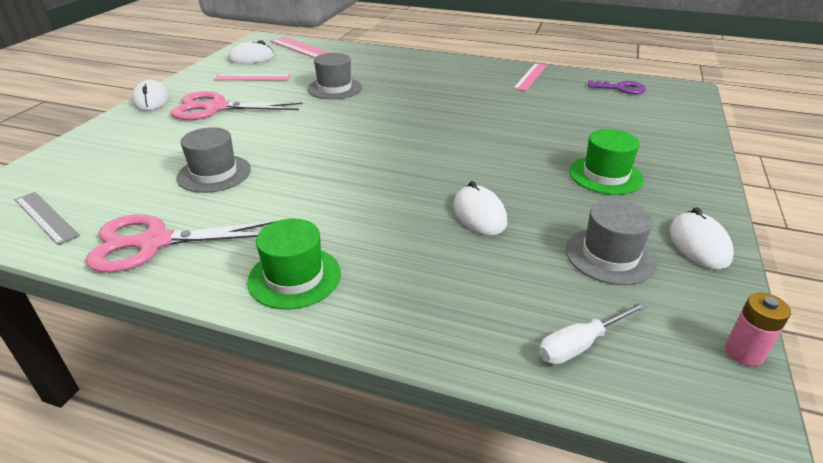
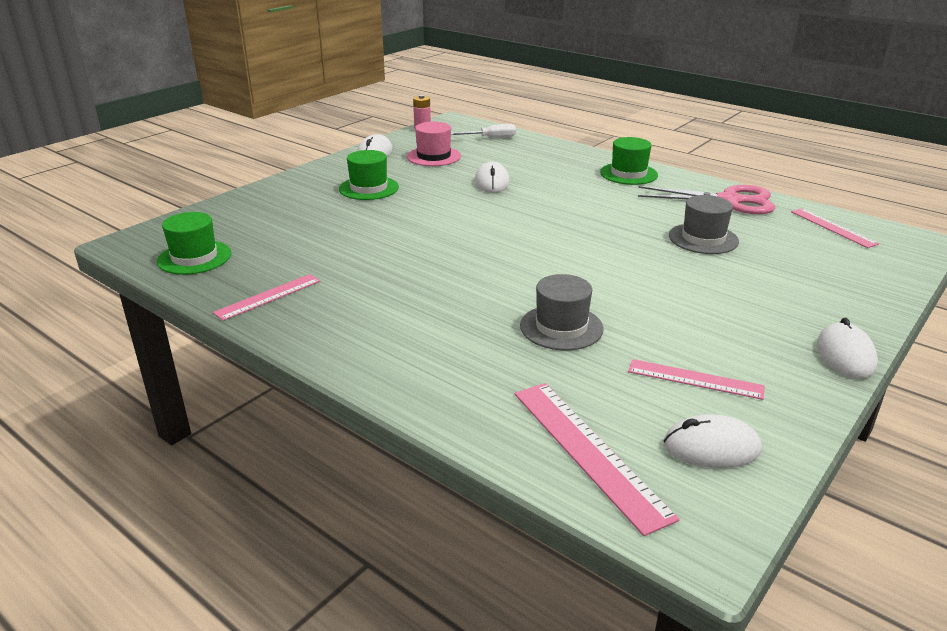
camera: 160 degrees left, 5 degrees down
grey ruler [15,192,80,245] -> pink ruler [791,208,879,248]
pink scissors [171,91,303,120] -> none
grey hat [566,200,657,285] -> pink hat [407,122,461,166]
purple key [588,80,646,94] -> green hat [157,212,231,275]

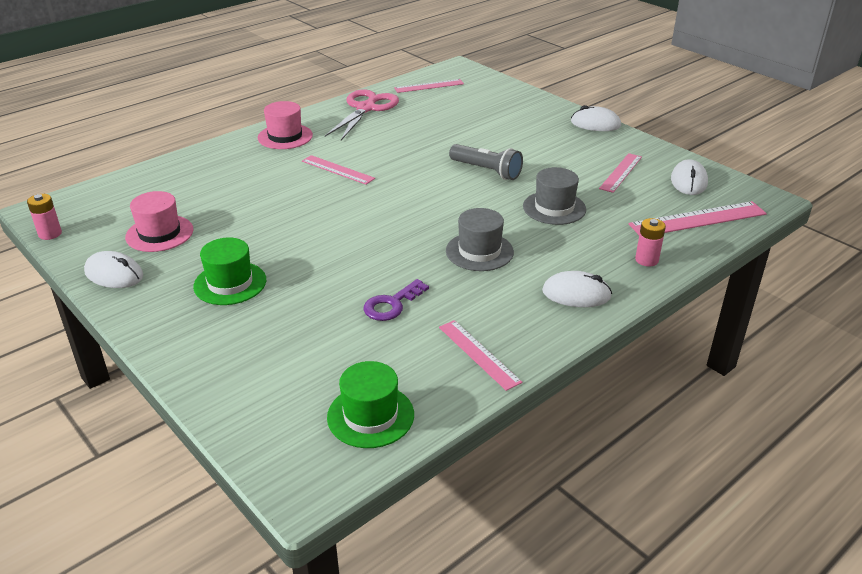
camera: 80 degrees left, 5 degrees up
white screwdriver [451,124,516,138] -> none
white mouse [475,161,510,193] -> white mouse moved to [542,271,612,307]
green hat [600,137,658,185] -> pink hat [258,101,313,149]
grey hat [669,195,739,254] -> grey hat moved to [446,208,514,271]
none -> pink ruler [302,155,375,185]
none -> purple key [363,279,429,321]
none -> grey flashlight [449,144,523,180]
none -> pink battery [635,218,666,267]

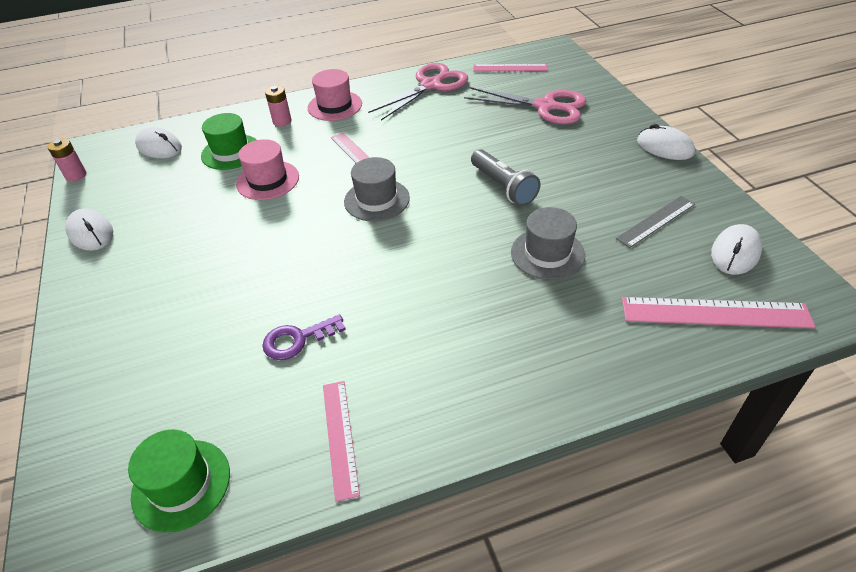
camera: 25 degrees right, 10 degrees up
pink hat [125,191,193,252] -> pink hat moved to [236,139,299,200]
green hat [193,238,266,305] -> green hat moved to [201,113,257,170]
grey hat [446,208,514,271] -> grey hat moved to [344,157,410,221]
white mouse [542,271,612,307] -> white mouse moved to [135,127,182,159]
pink ruler [599,153,642,193] -> grey ruler [616,196,695,248]
pink battery [635,218,666,267] -> pink battery moved to [265,86,292,127]
none -> pink scissors [464,87,587,124]

